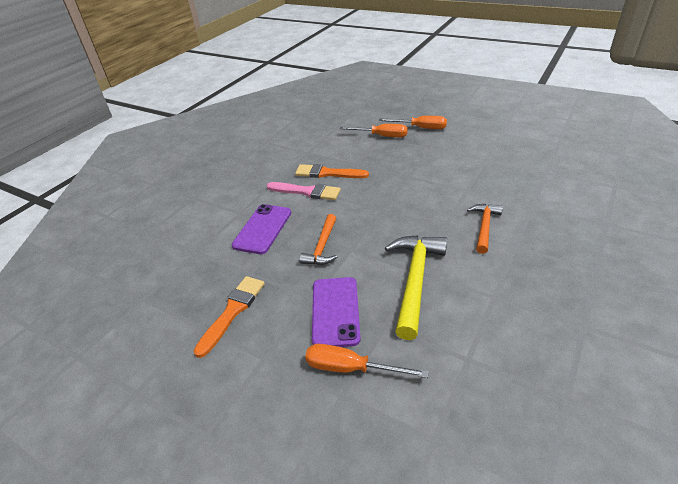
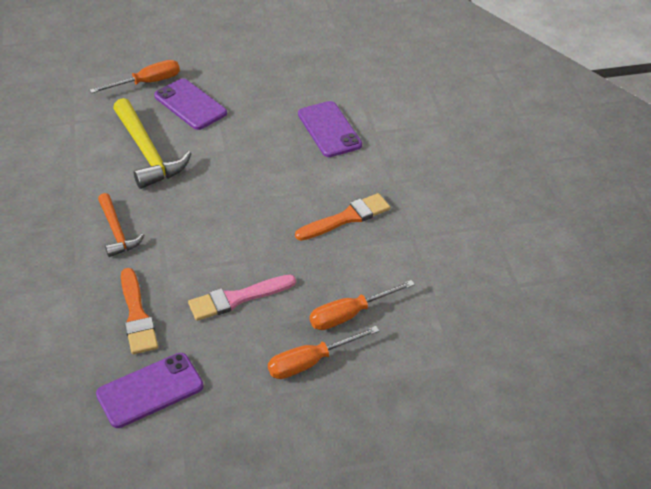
camera: 135 degrees right, 5 degrees up
orange brush [194,276,265,358] -> orange brush moved to [121,268,158,354]
pink brush [266,182,341,200] -> pink brush moved to [188,275,296,321]
orange hammer [299,214,337,265] -> none
none -> purple phone [96,353,203,428]

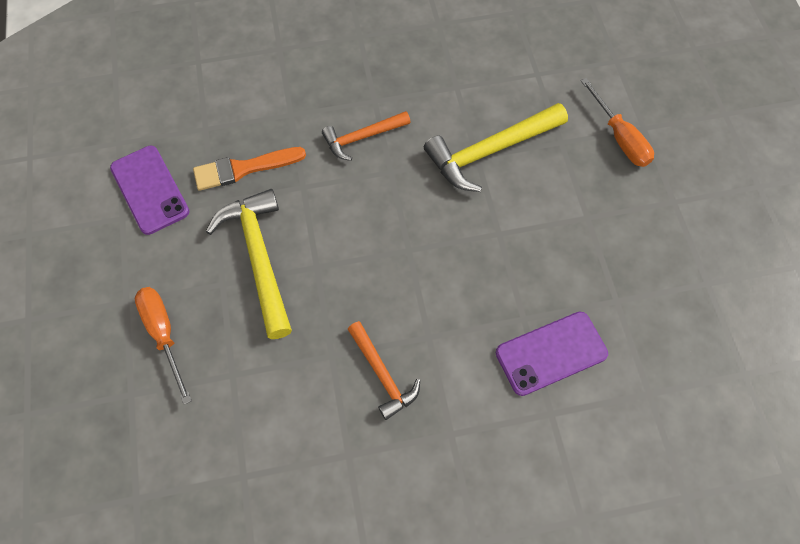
camera: 90 degrees right, 20 degrees up
purple phone [154,79,227,130] -> none
pink brush [188,275,296,321] -> yellow hammer [206,189,292,339]
orange brush [295,193,390,241] -> orange hammer [348,321,420,420]
orange screwdriver [310,280,415,330] -> none

